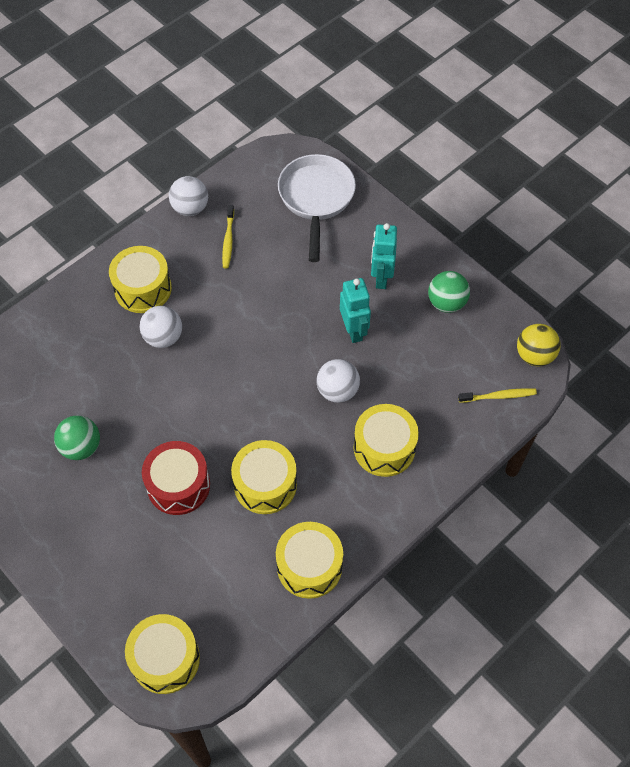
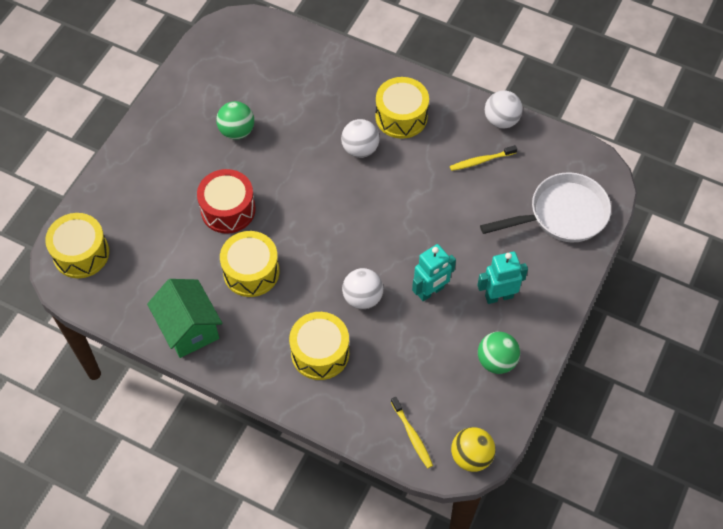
camera: 70 degrees right, 0 degrees up
yellow drum [276,522,343,599] -> green house [147,279,222,358]

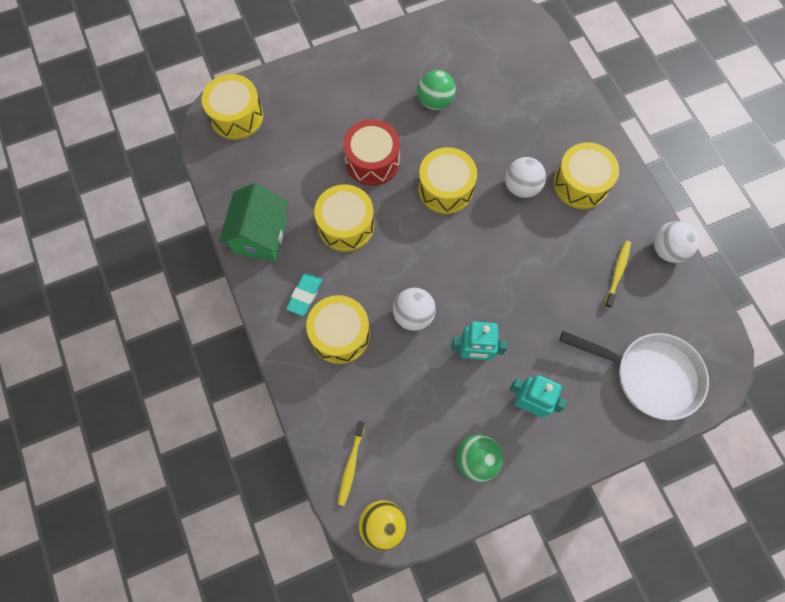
camera: 40 degrees right, 10 degrees up
yellow toothbrush [450,145,517,171] -> yellow toothbrush turned 90 degrees clockwise [604,241,631,308]
none -> turquoise eraser [286,273,322,316]
none -> yellow drum [418,147,477,214]

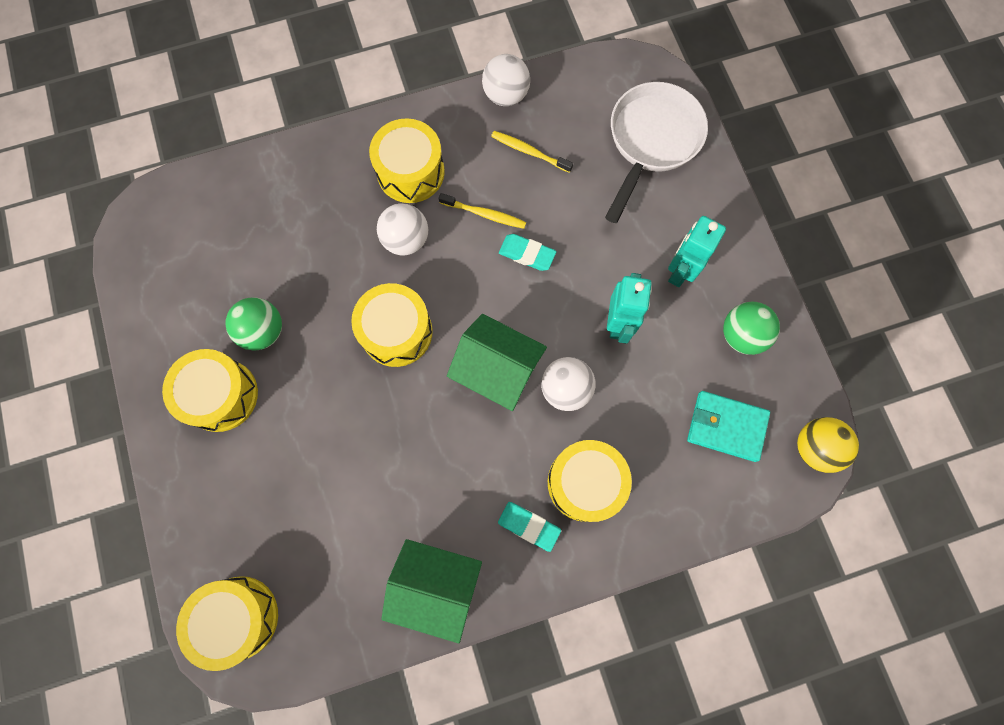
camera: 85 degrees left, 5 degrees up
yellow drum [314,184,374,252] -> yellow drum moved to [162,349,258,432]
yellow toothbrush [338,421,365,506] -> yellow toothbrush moved to [439,193,526,229]
red drum [343,119,400,186] -> none
none -> green house [447,314,547,411]
none -> turquoise eraser [499,234,557,271]
none -> turquoise wallet [687,391,770,462]

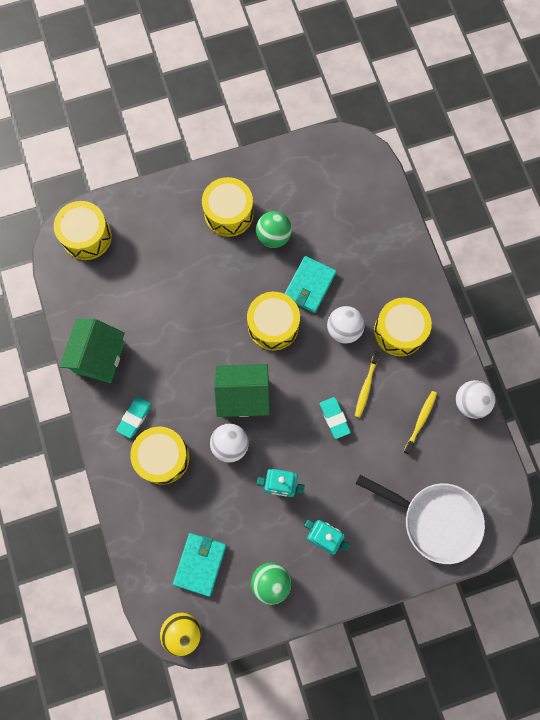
camera: 90 degrees right, 0 degrees up
green house [447,314,547,411] -> green house turned 60 degrees clockwise [214,364,270,417]
turquoise eraser [499,234,557,271] -> turquoise eraser turned 45 degrees counterclockwise [319,397,351,439]
none -> turquoise wallet [284,256,337,313]

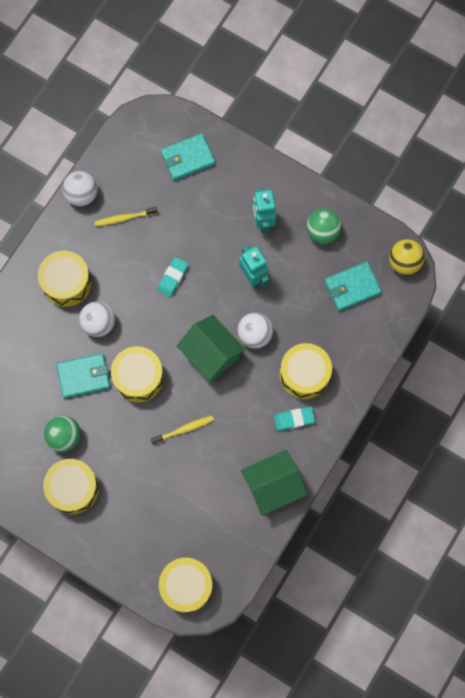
camera: 130 degrees left, 0 degrees up
yellow toothbrush [355,351,380,418] -> yellow toothbrush moved to [151,415,214,444]
white pan [356,475,485,564] -> turquoise wallet [161,133,215,181]

